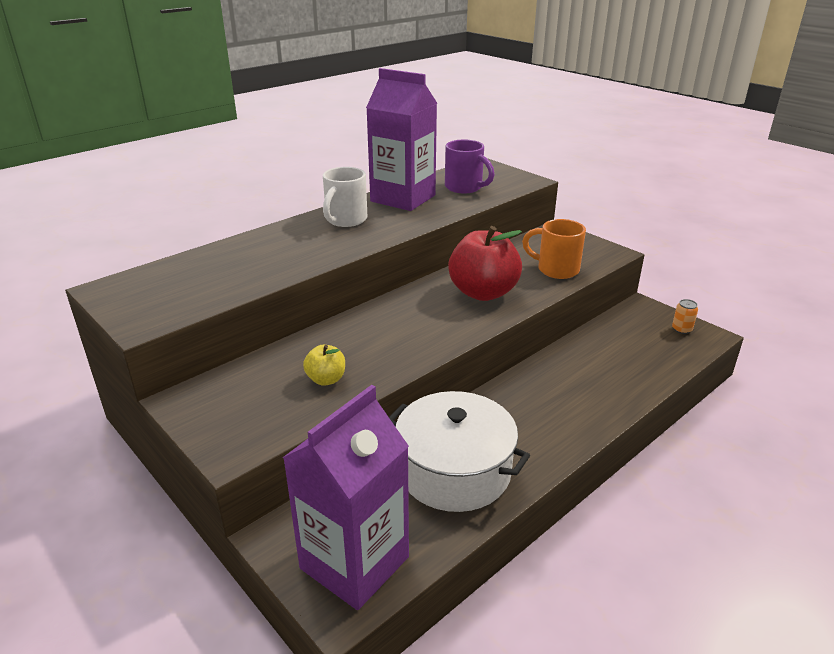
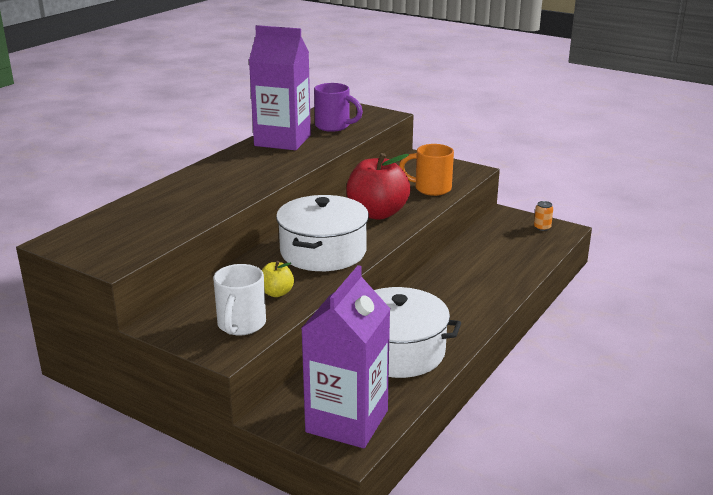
camera: 15 degrees left, 5 degrees down
white mug [323,167,367,227] -> white mug moved to [213,264,266,335]
none -> white pot [276,195,369,271]

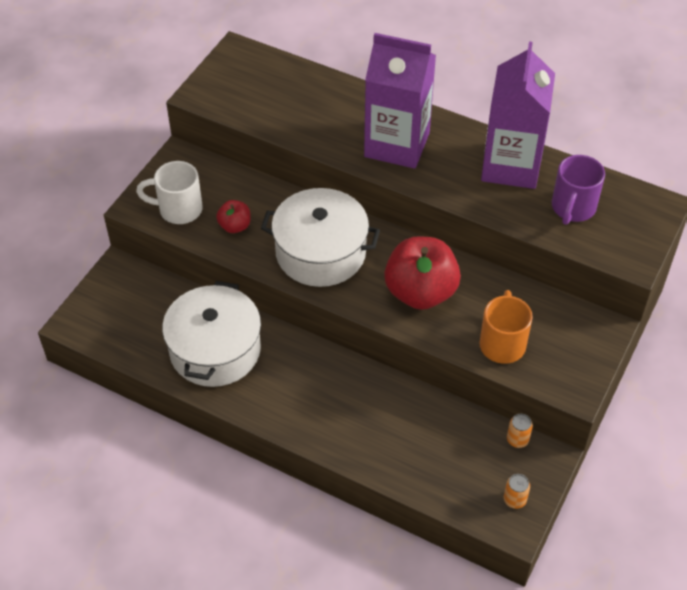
camera: 85 degrees right, 25 degrees up
yellow apple [262,261,294,297] -> red apple [216,200,251,233]
purple carton [301,265,390,448] -> purple carton moved to [364,33,436,169]
none -> orange can [507,414,533,448]

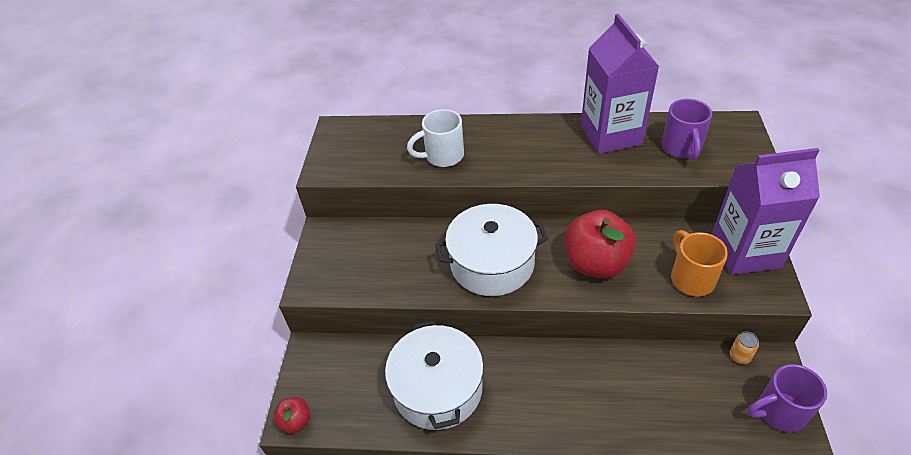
camera: 20 degrees left, 5 degrees down
white mug [136,161,203,224] -> white mug moved to [407,109,464,167]
red apple [216,200,251,233] -> red apple moved to [274,397,310,433]
purple carton [364,33,436,169] -> purple carton moved to [711,148,820,275]
orange can [504,474,530,509] -> purple mug [747,364,827,432]

